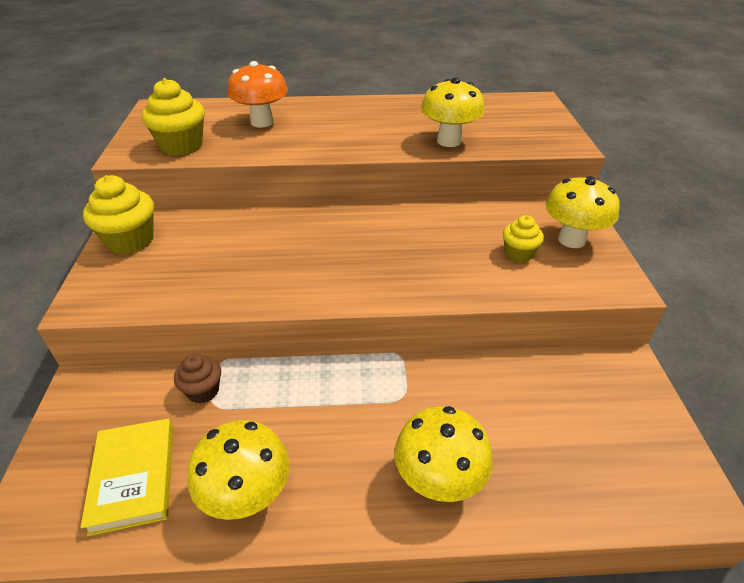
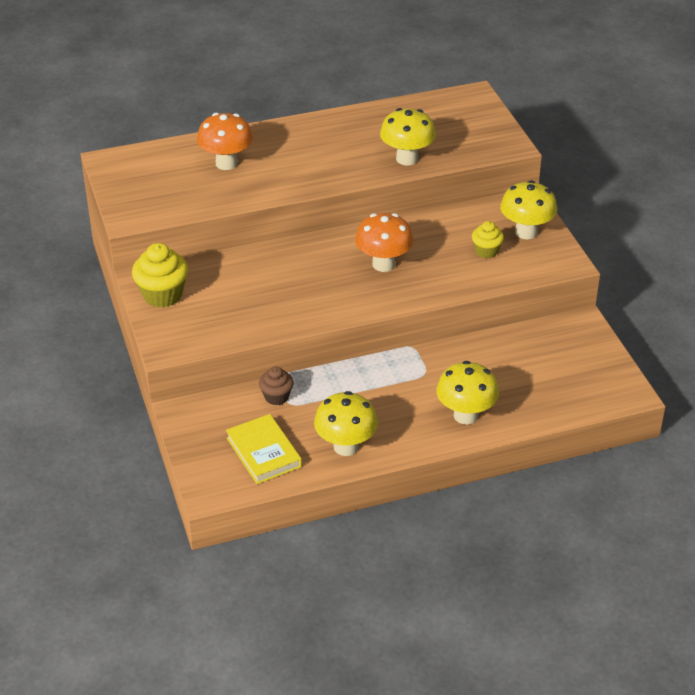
camera: 15 degrees left, 0 degrees up
yellow cupcake [142,78,205,156] -> none
none -> orange mushroom [355,213,414,272]

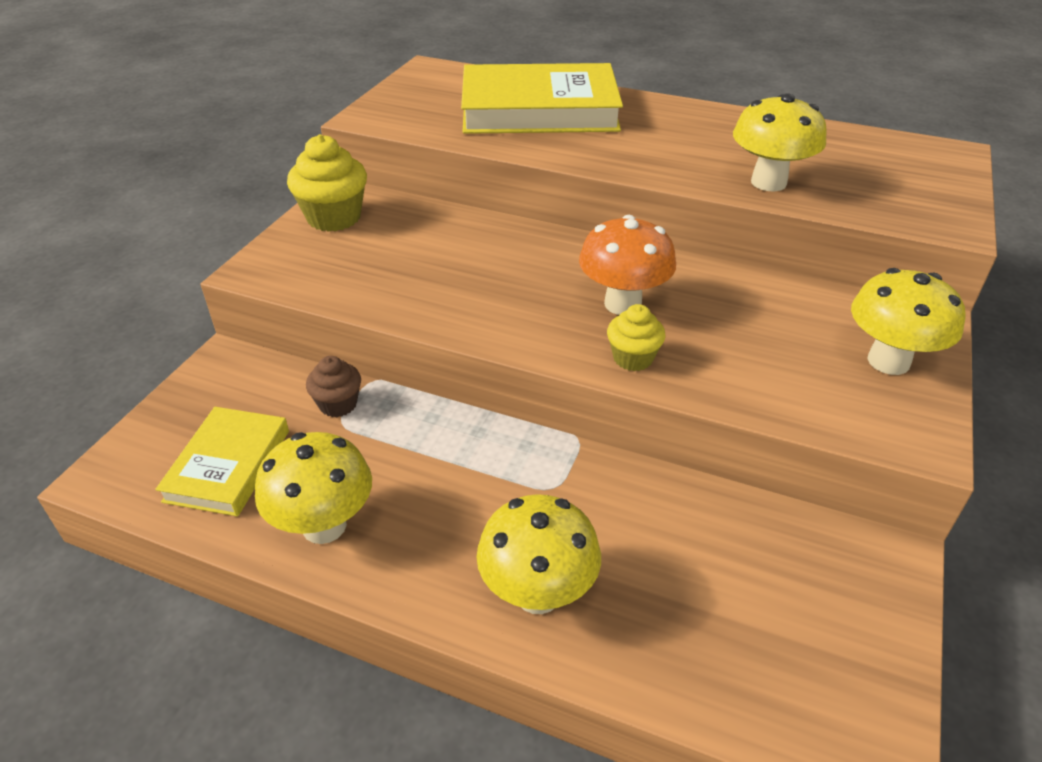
camera: 40 degrees right, 0 degrees up
orange mushroom [197,113,253,170] -> yellow book [461,63,623,134]
yellow cupcake [472,221,504,258] -> yellow cupcake moved to [607,304,666,371]

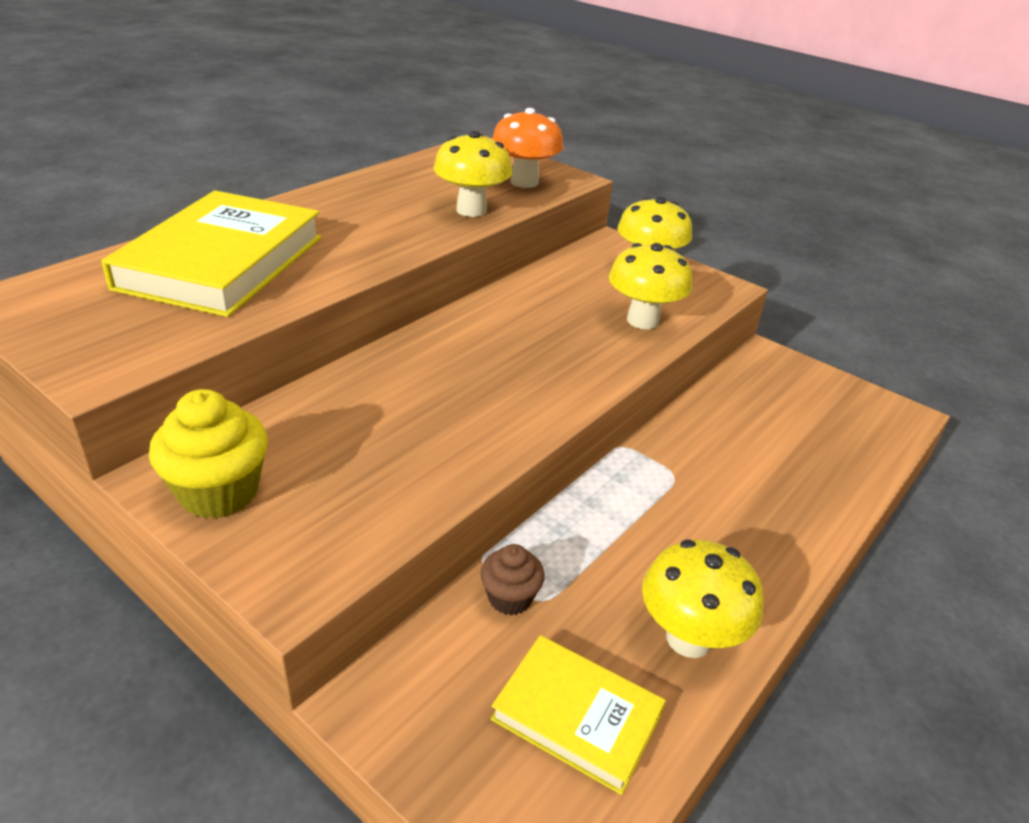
camera: 75 degrees left, 5 degrees down
yellow mushroom [477,494,601,614] -> yellow mushroom moved to [609,243,692,329]
orange mushroom [579,215,676,315] -> orange mushroom moved to [492,108,563,188]
yellow cupcake [607,304,666,371] -> none

